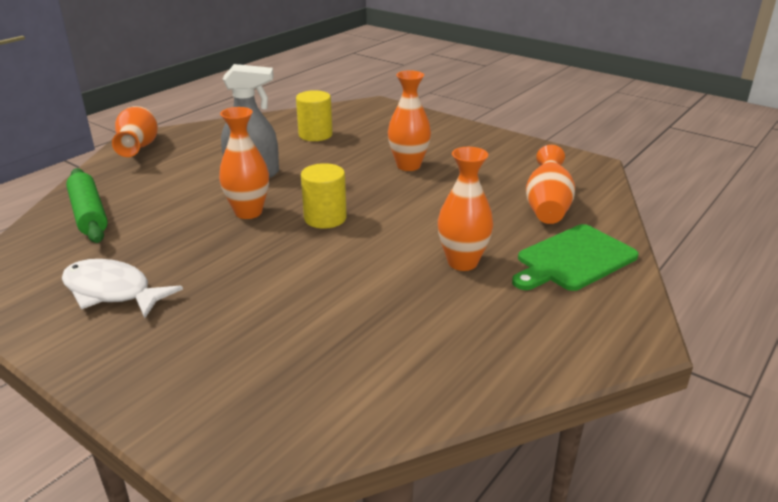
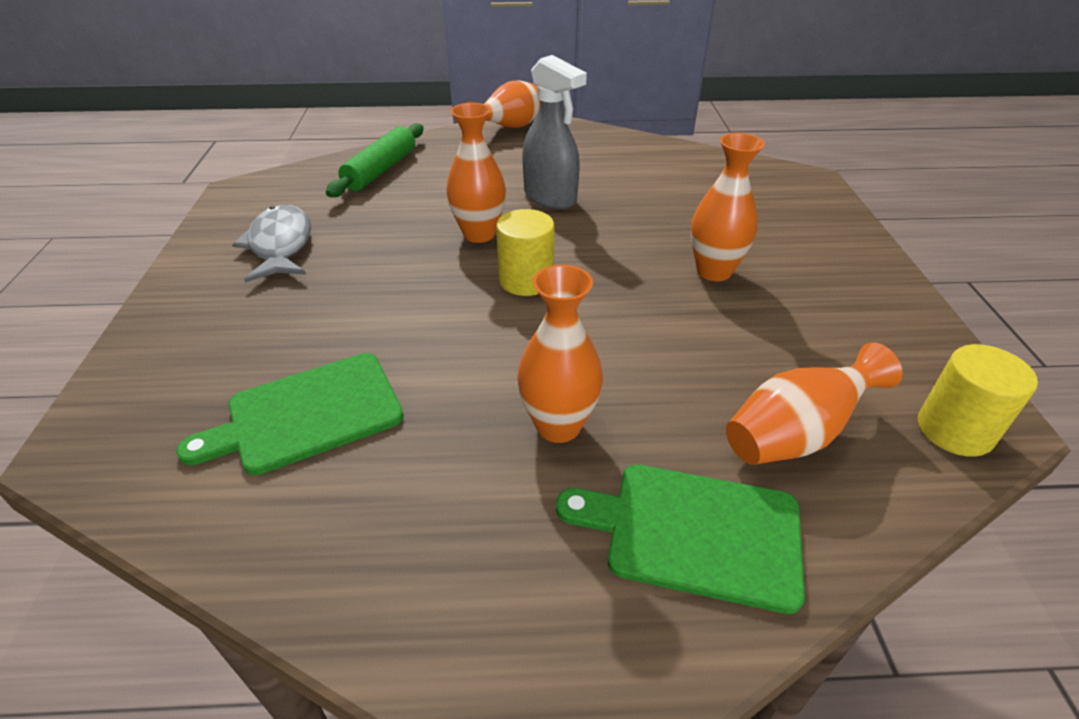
camera: 50 degrees right, 10 degrees up
white fish [62,259,183,318] -> grey fish [232,205,311,282]
yellow cylinder [296,90,333,141] -> yellow cylinder moved to [918,344,1038,457]
none -> green cutting board [176,353,404,475]

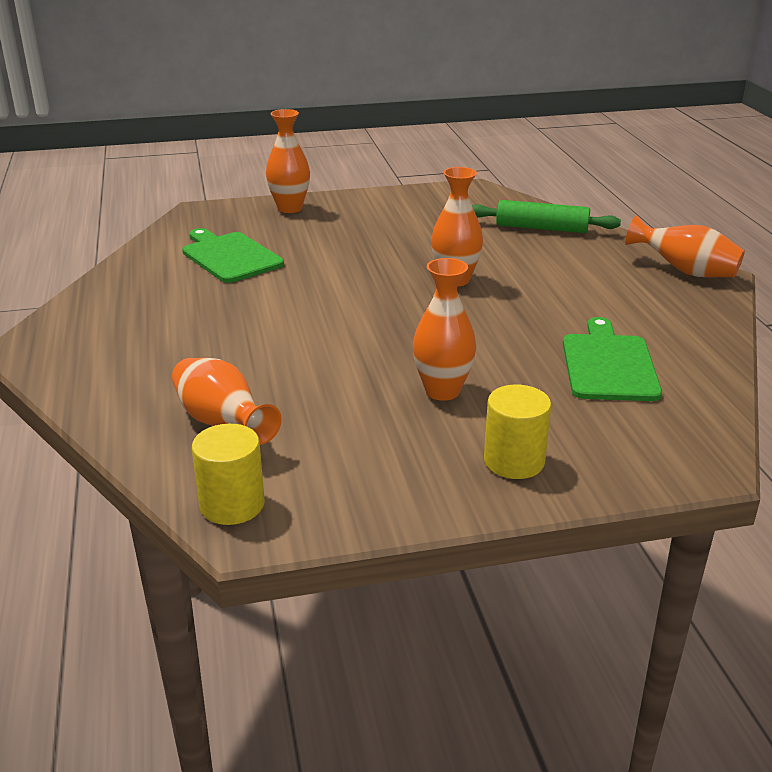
camera: 80 degrees right, 10 degrees down
grey fish [232,205,311,282] -> none
yellow cylinder [496,209,554,296] -> yellow cylinder moved to [484,385,551,479]
orange vase [517,265,603,443] -> orange vase moved to [266,109,310,213]
grey spray bottle [522,55,587,209] -> none
green cutting board [556,464,805,614] -> green cutting board moved to [563,317,662,401]

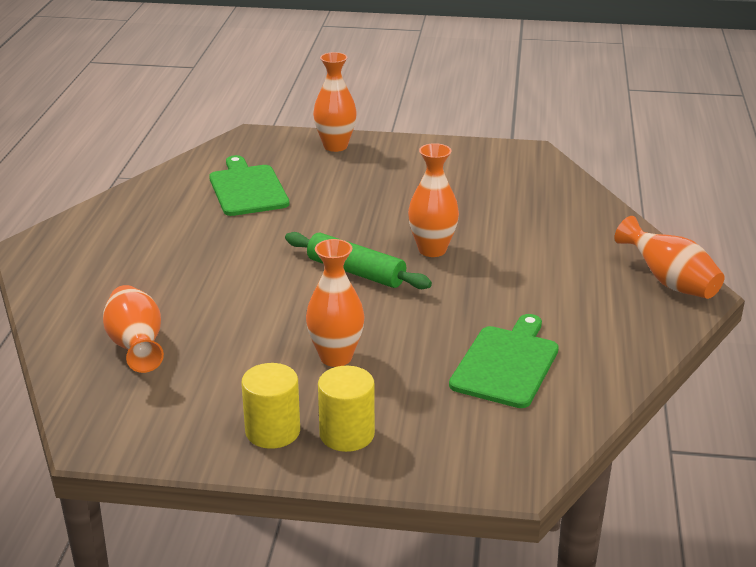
camera: 20 degrees right, 0 degrees up
yellow cylinder [192,424,265,525] -> yellow cylinder moved to [241,363,300,449]
green rolling pin [472,200,621,233] -> green rolling pin moved to [285,232,432,289]

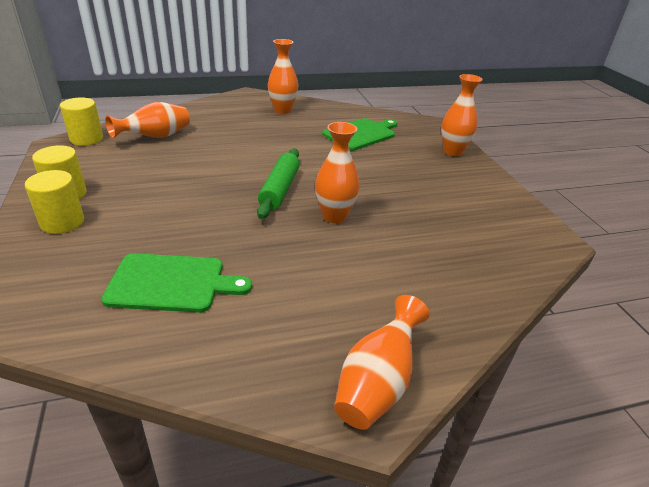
camera: 65 degrees right, 5 degrees up
orange vase [306,239,364,367] -> orange vase moved to [268,39,298,114]
none -> yellow cylinder [60,98,103,146]

